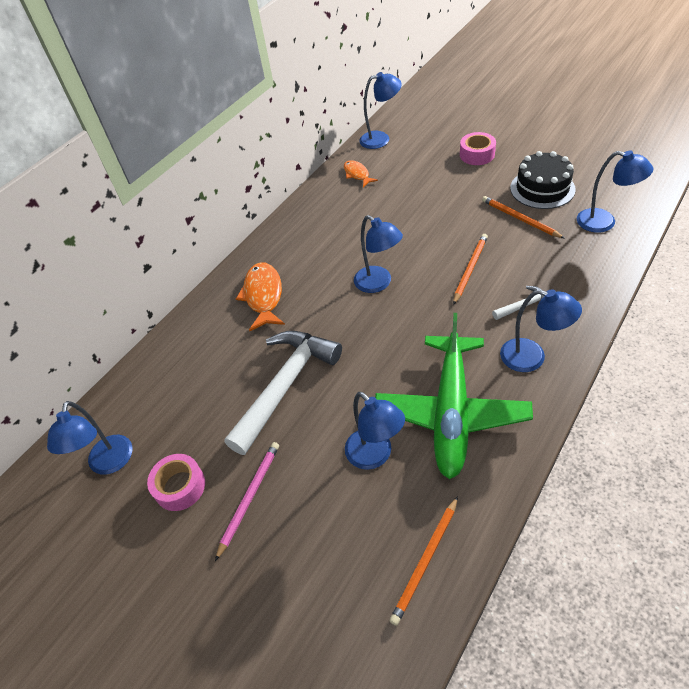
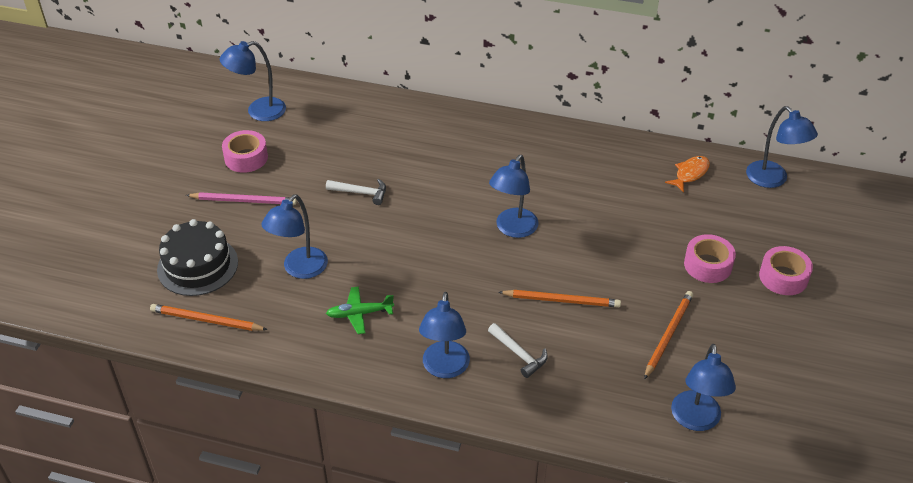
camera: 65 degrees right, 5 degrees down
white hammer [224,331,342,455] -> white hammer [326,179,386,205], size x0.43
orange fish [236,263,285,332] -> none
green plane [375,313,533,479] -> green plane [326,287,394,334], size x0.40
black cake [510,151,576,209] -> black cake moved to [157,219,238,296]
none -> pink tape [684,234,736,283]

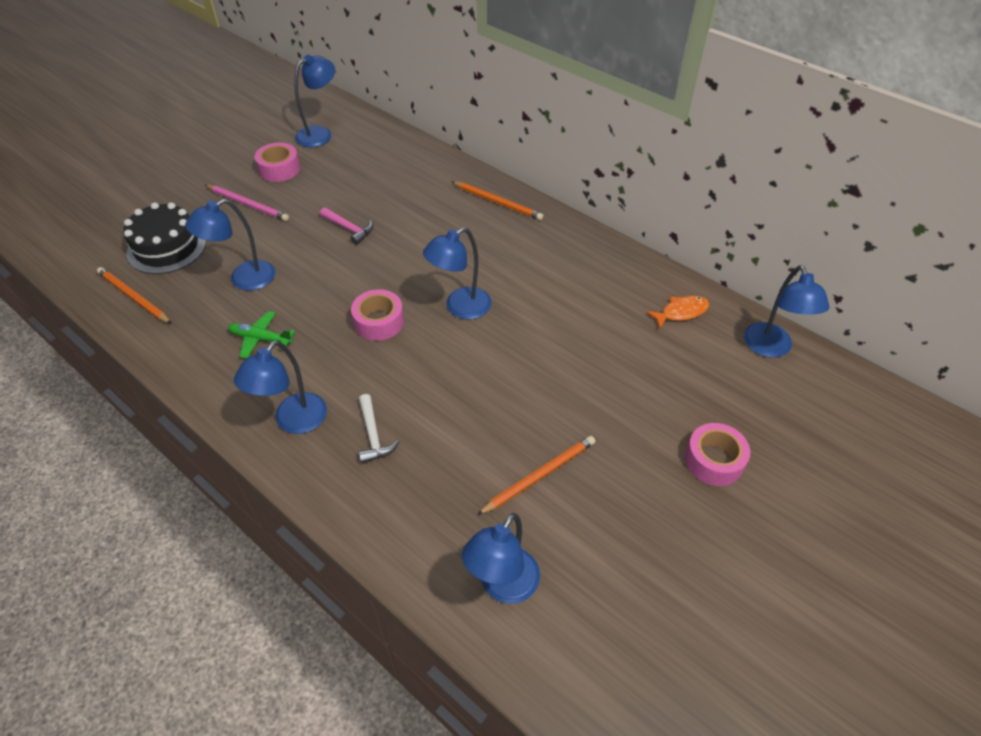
camera: 25 degrees right, 5 degrees up
blue lamp [220,41,286,121] -> blue lamp turned 135 degrees clockwise [294,55,335,147]
white hammer [326,179,386,205] -> pink hammer [320,207,373,245]
orange pencil [499,290,621,307] -> orange pencil moved to [451,181,544,220]
pink tape [684,234,736,283] -> pink tape moved to [351,289,404,341]

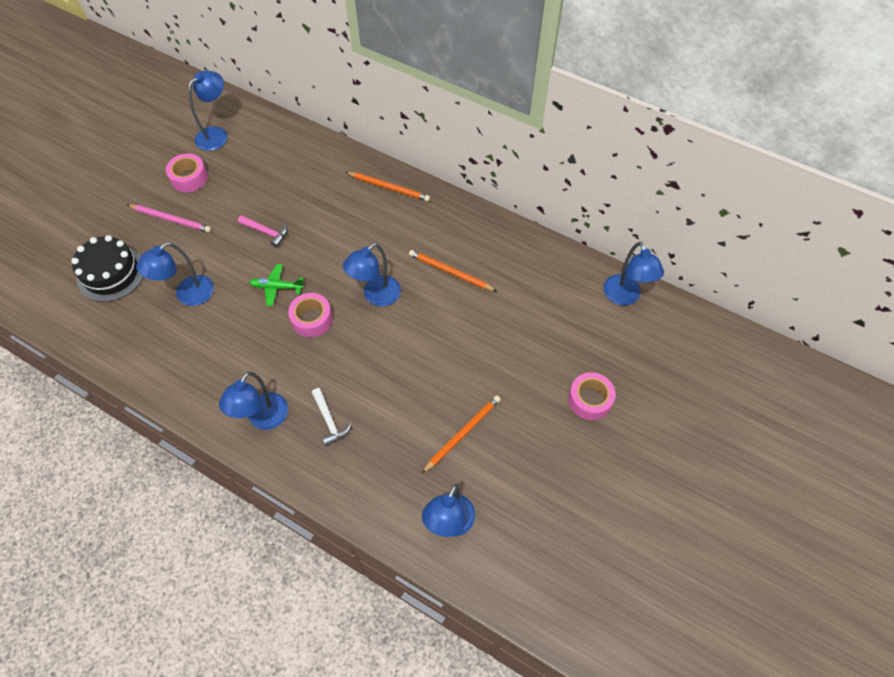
camera: 10 degrees left, 10 degrees up
orange pencil [97,267,172,324] -> orange pencil moved to [409,250,497,291]
green plane [228,311,295,359] -> green plane moved to [249,264,304,306]
orange fish [646,296,709,329] -> none

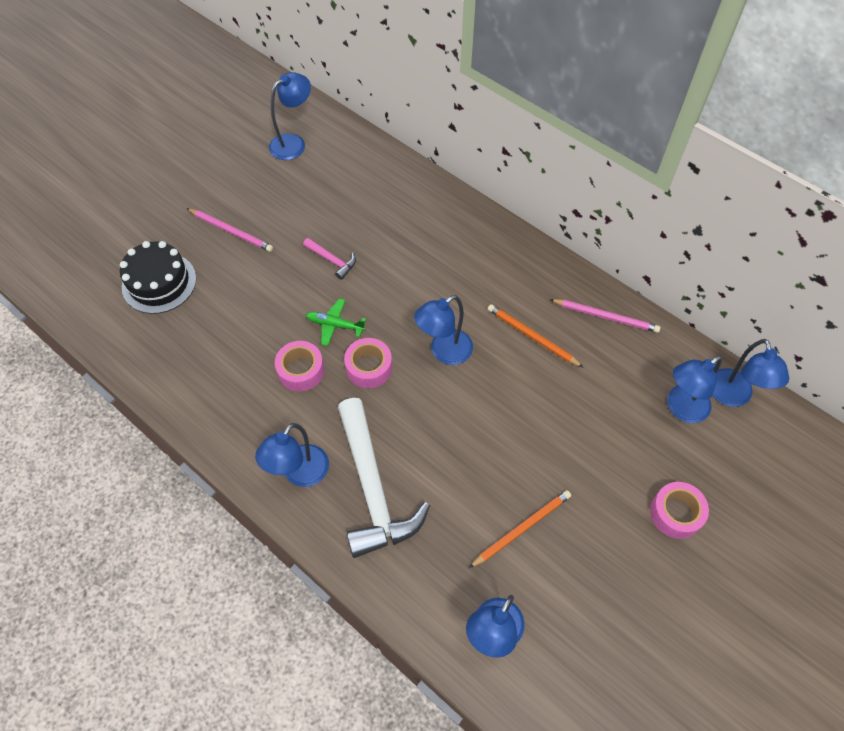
camera: 10 degrees right, 0 degrees up
blue lamp [136,242,214,306] -> blue lamp moved to [667,356,722,423]
pink tape [166,154,208,192] -> pink tape moved to [275,341,324,391]
white hammer [312,388,352,446] -> white hammer [338,398,430,558], size x2.31
orange pencil [346,172,430,201] -> none
none -> pink pencil [549,299,660,333]

